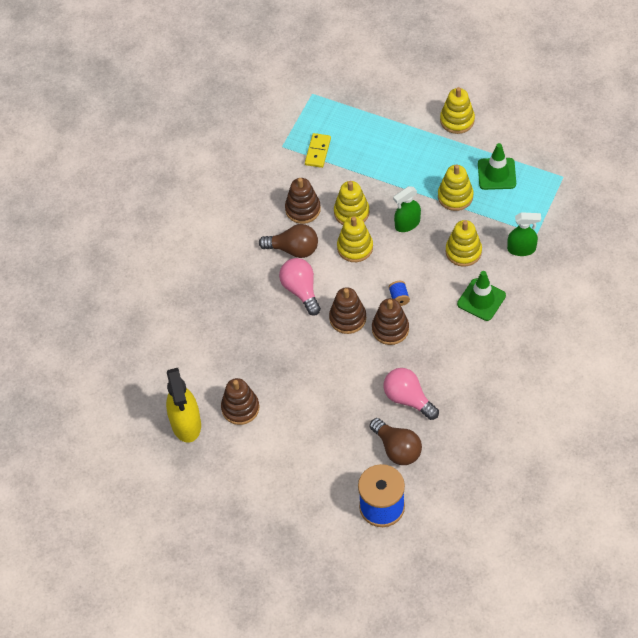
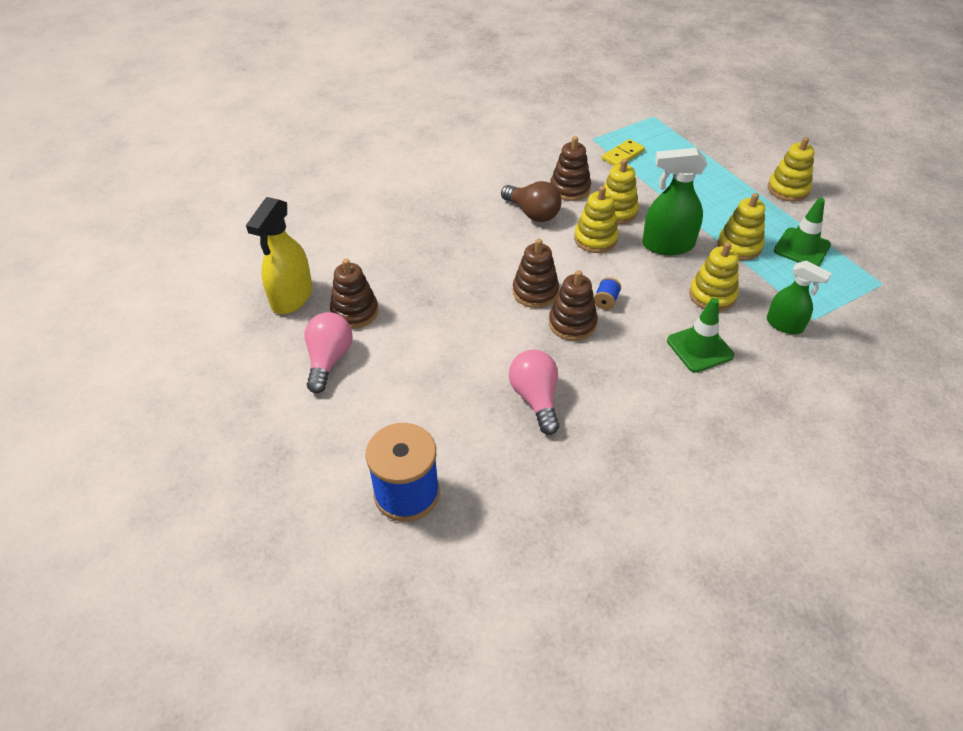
camera: 30 degrees right, 10 degrees down
pink light bulb [279,258,321,316] -> pink light bulb moved to [304,312,353,393]
brown light bulb [369,418,422,465] -> none
green spray bottle [393,186,421,232] -> green spray bottle [642,148,707,255], size x1.53

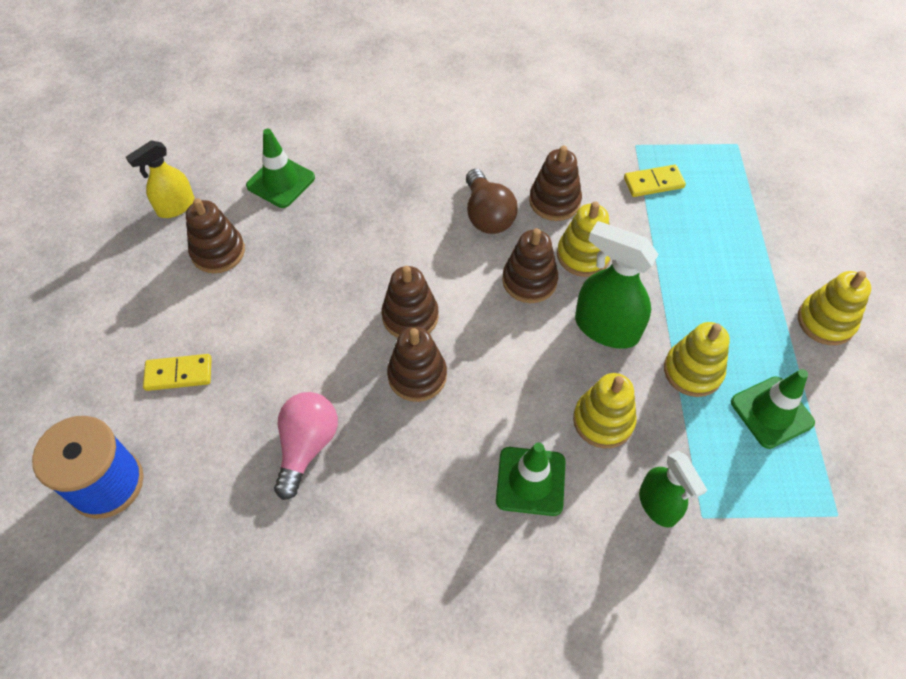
camera: 30 degrees right, 10 degrees up
yellow spray bottle [246,197,312,314] -> yellow spray bottle [126,140,194,218], size x0.66
pink light bulb [304,312,353,393] -> none
yellow stacking toy [574,186,619,253] -> brown stacking toy [502,228,558,303]
blue spool [594,277,621,310] -> none
none -> yellow domino [143,354,212,391]
none -> green traffic cone [246,129,315,208]

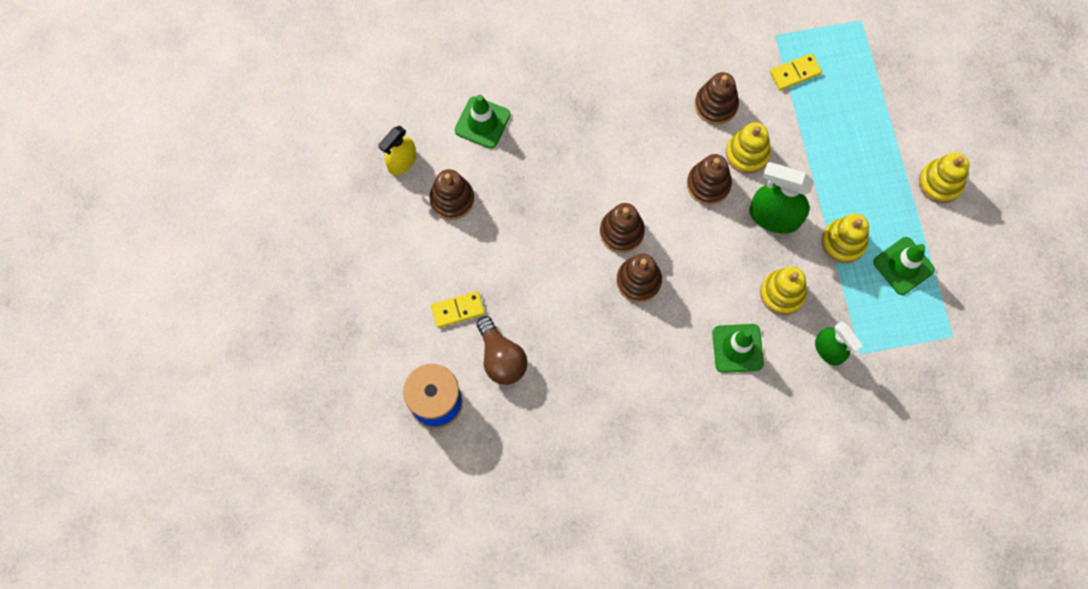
camera: 10 degrees left, 15 degrees up
pink light bulb [274,392,338,500] -> none
brown light bulb [466,169,518,234] -> brown light bulb moved to [477,316,528,385]

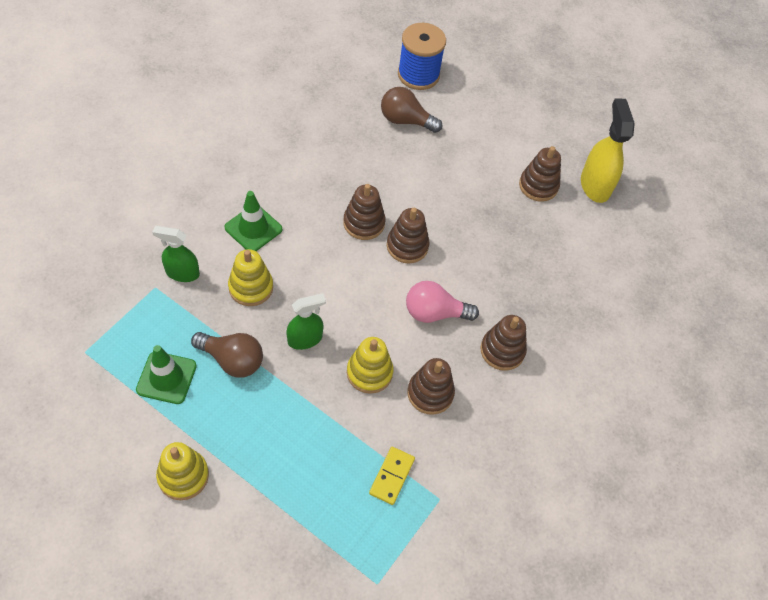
camera: 130 degrees right, 15 degrees down
yellow spray bottle [378,126,416,175] -> yellow spray bottle [581,98,635,203], size x1.53
yellow domino [431,291,485,328] -> none
green traffic cone [455,95,511,149] -> none
brown stacking toy [687,154,732,205] -> brown stacking toy moved to [481,315,527,371]
green spray bottle [749,162,814,234] -> green spray bottle [286,293,326,350], size x0.66
yellow stacking toy [822,214,869,263] -> brown light bulb [191,332,263,378]
none -> pink light bulb [406,281,479,323]

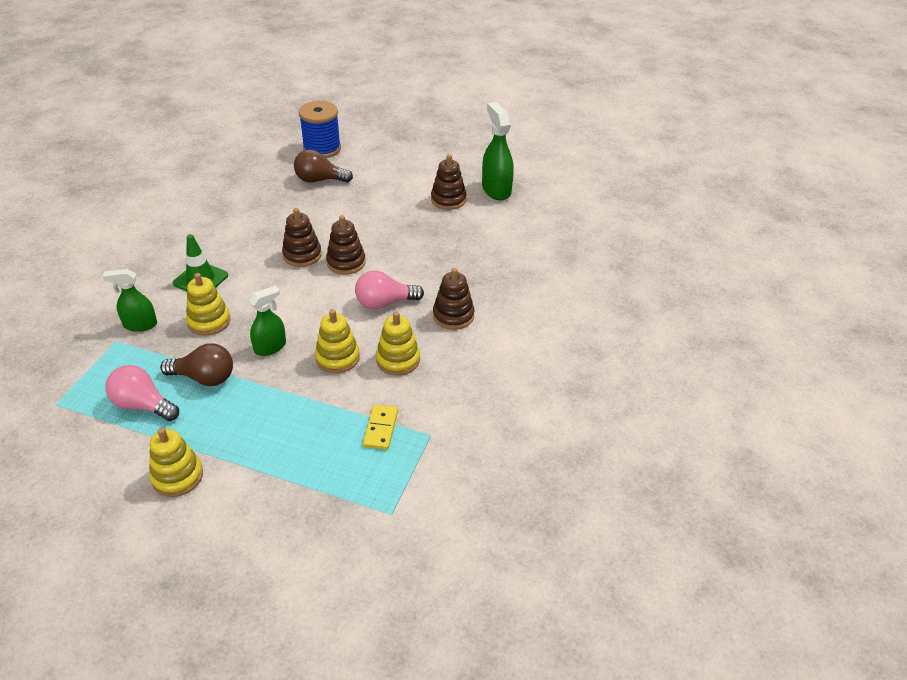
camera: 10 degrees left, 15 degrees down
green traffic cone [136,345,197,404] -> pink light bulb [105,365,179,421]
brown stacking toy [407,358,455,415] -> yellow stacking toy [376,311,420,376]
yellow spray bottle [581,98,635,203] -> green spray bottle [482,102,514,201]

